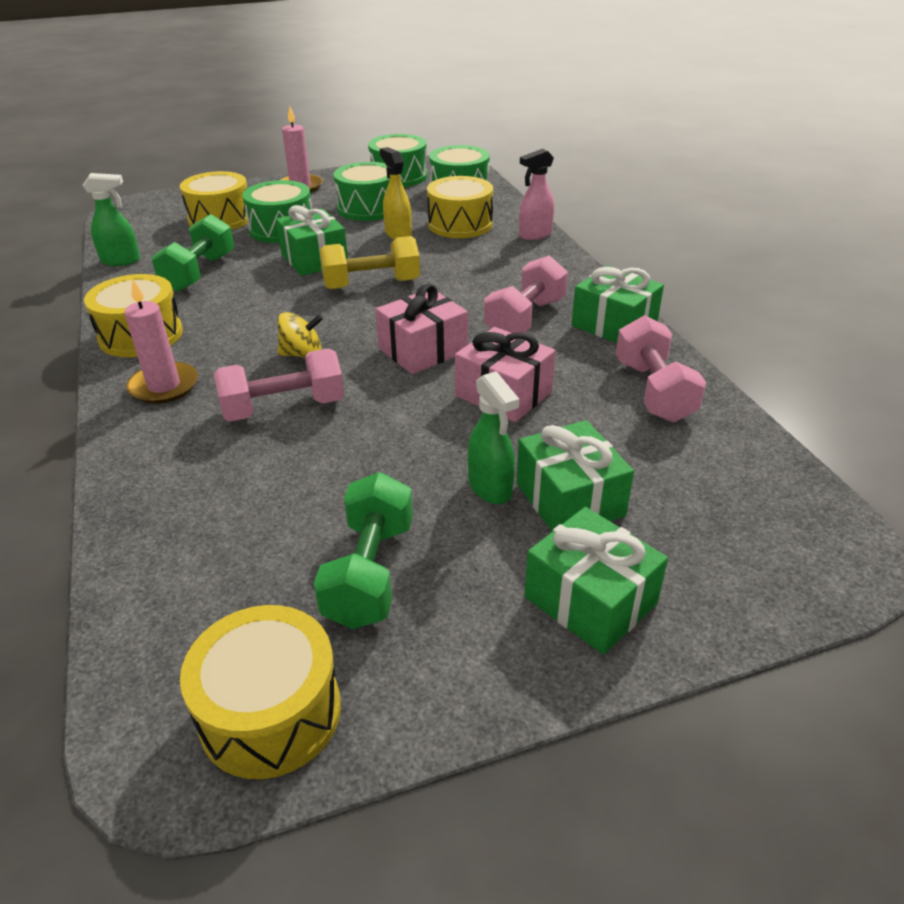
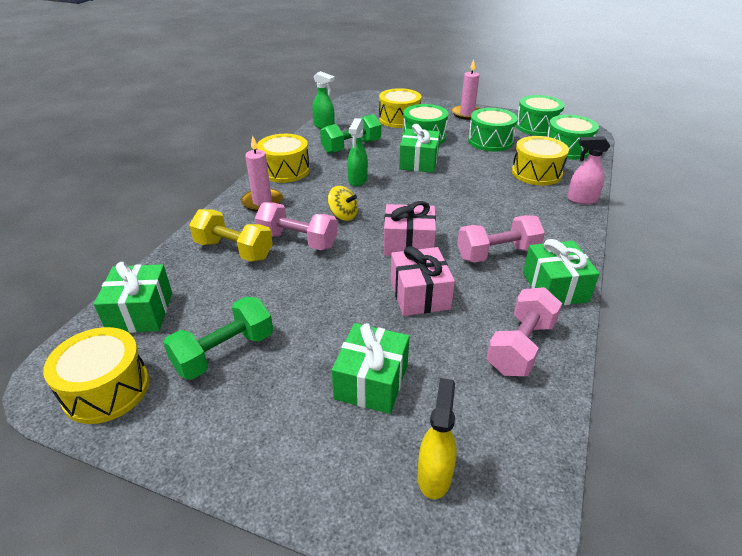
camera: 40 degrees right, 0 degrees up
yellow dumbbell [320,236,420,289] -> yellow dumbbell moved to [189,209,273,262]
yellow spray bottle [380,147,412,240] -> yellow spray bottle moved to [417,378,456,499]
green spray bottle [468,371,519,504] -> green spray bottle moved to [348,118,368,186]
green gift [525,507,668,654] -> green gift moved to [94,262,172,333]

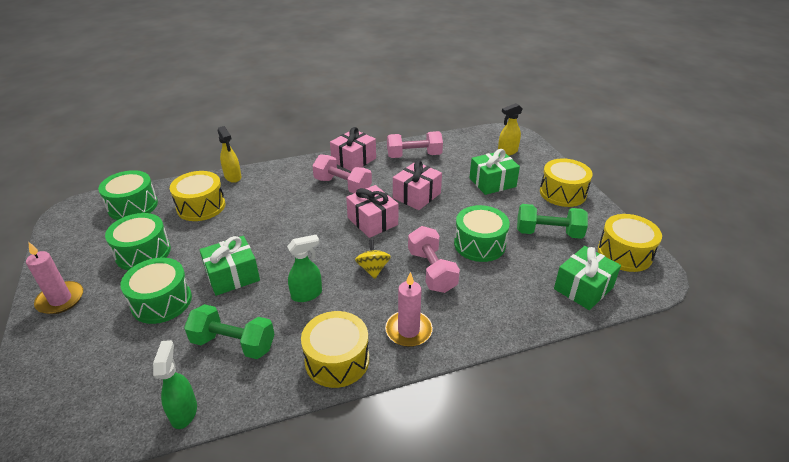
camera: 130 degrees left, 0 degrees up
yellow dumbbell [189,209,273,262] -> none
yellow drum [379,88,422,128] -> yellow drum moved to [540,158,593,207]
green drum [516,95,565,136] -> green drum moved to [454,205,510,262]
green gift [523,239,600,305] -> pink gift [330,127,376,172]
pink spray bottle [567,136,610,204] -> yellow spray bottle [218,126,242,183]

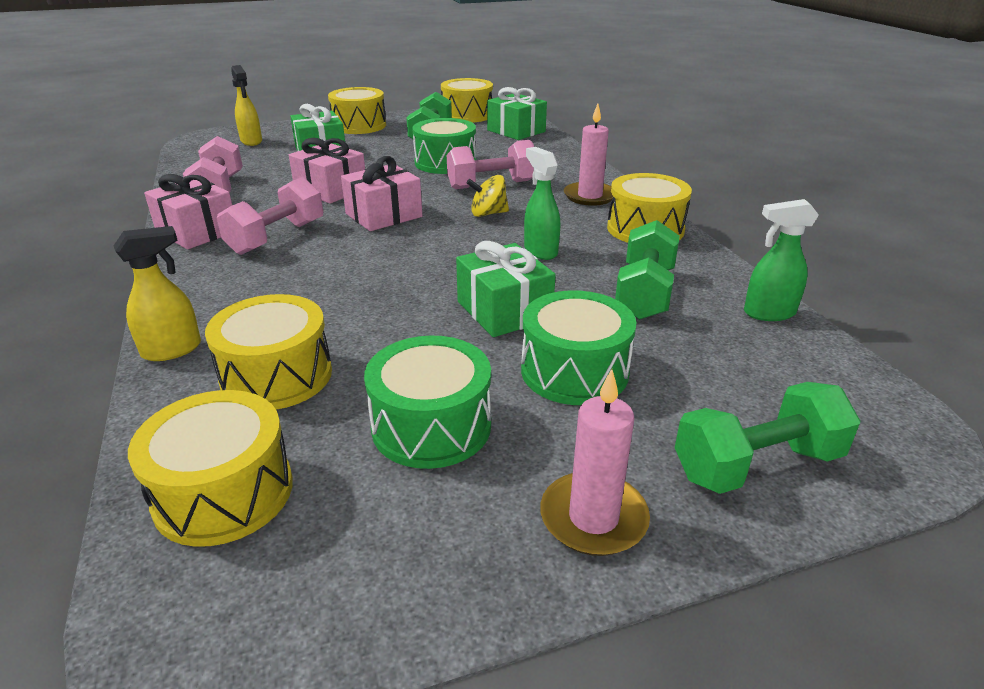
camera: 90 degrees left, 5 degrees down
green drum [98,170,158,220] -> yellow drum [128,390,293,547]
none -> green dumbbell [675,382,861,494]

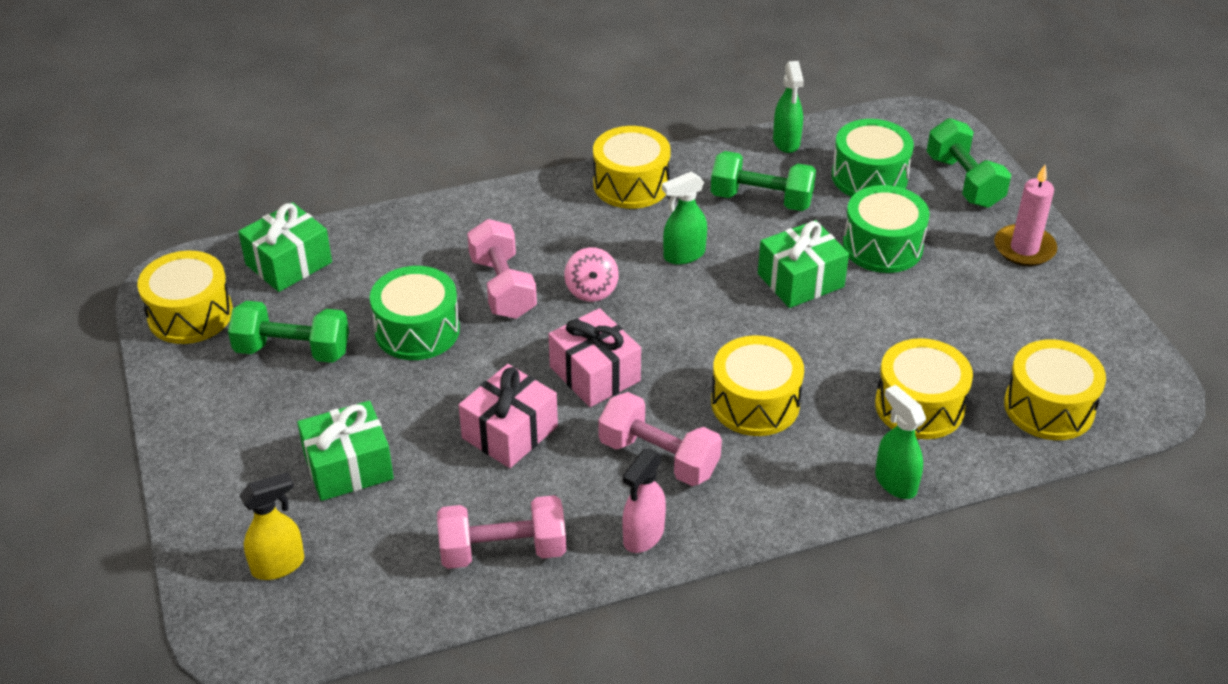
camera: 90 degrees left, 10 degrees up
yellow spray bottle [113,226,201,361] -> green spray bottle [875,385,926,499]
pink gift [144,174,232,249] -> pink spray bottle [623,449,666,553]
yellow drum [328,87,386,134] -> yellow drum moved to [711,335,804,436]
green drum [364,336,491,469] -> green drum moved to [832,119,914,197]
yellow spinning top [467,175,509,217] -> pink spinning top [564,247,619,302]
pink candle [564,104,613,206] -> none

